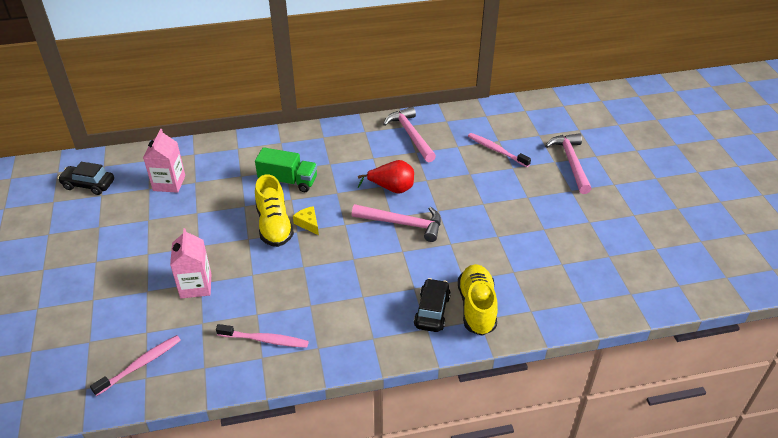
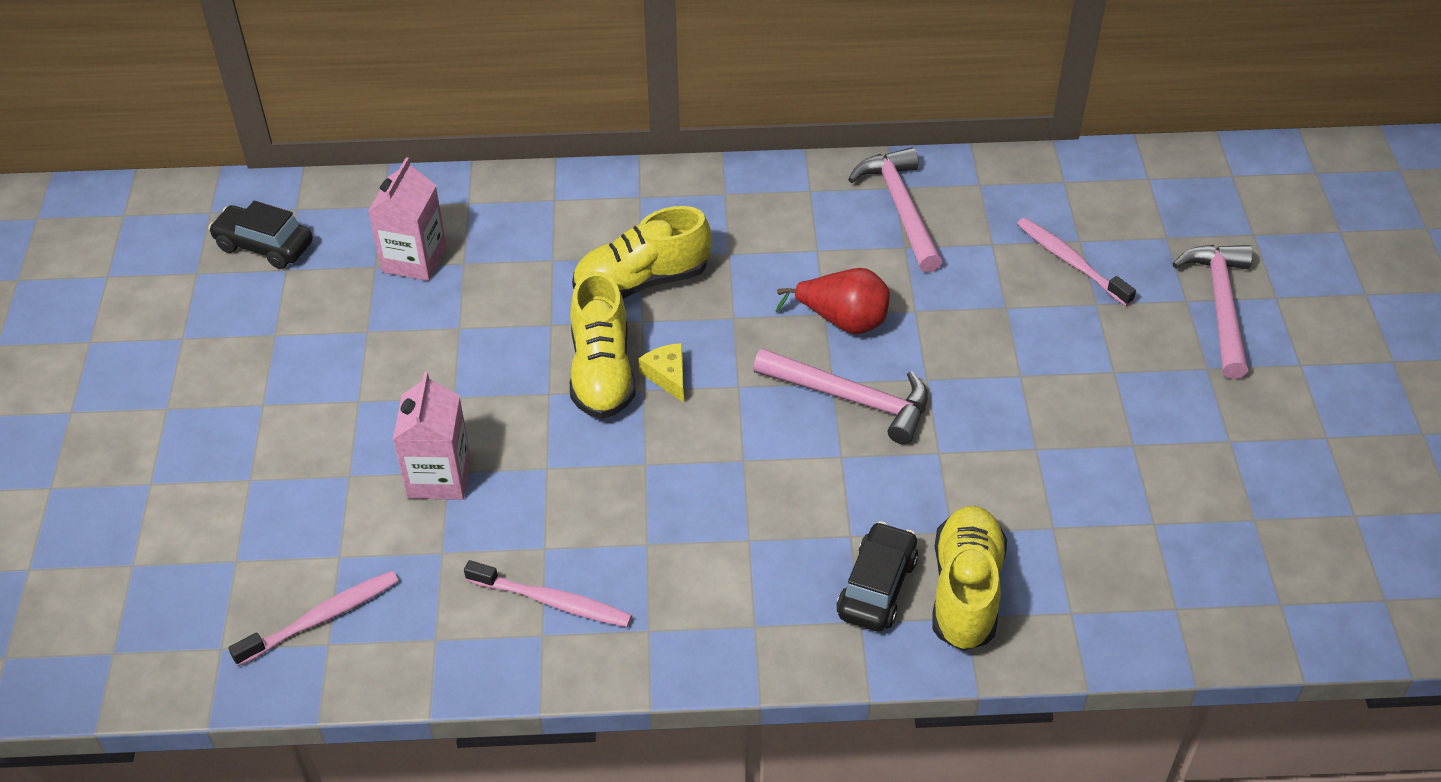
camera: 10 degrees right, 5 degrees up
green truck [255,147,317,192] -> yellow shoe [572,206,712,299]

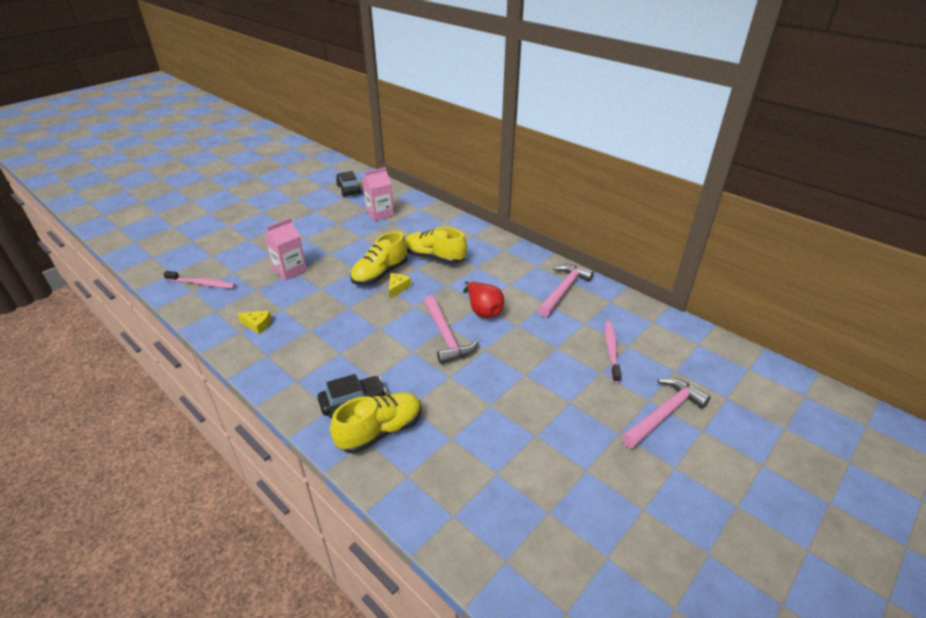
camera: 45 degrees right, 10 degrees down
pink toothbrush [464,560,632,627] -> yellow cheese [237,310,272,334]

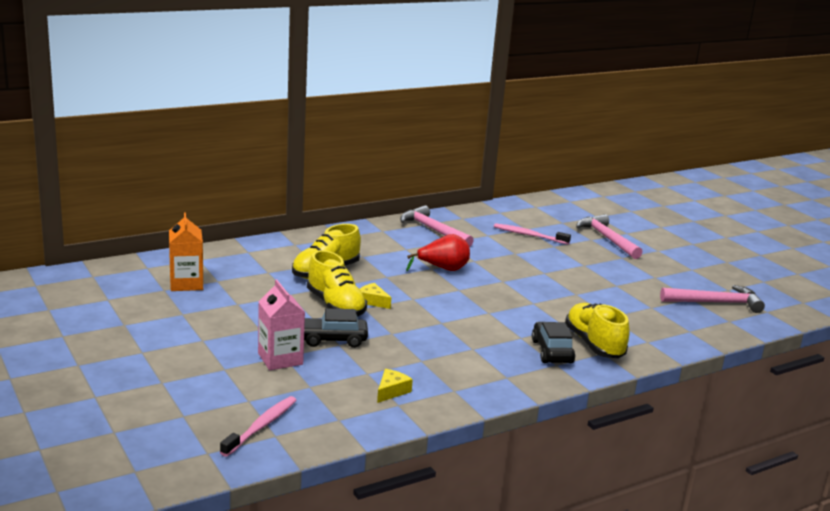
camera: 75 degrees left, 15 degrees down
black car [336,171,362,197] -> black car moved to [304,308,368,348]
pink carton [362,167,394,221] -> orange carton [169,212,203,291]
pink hammer [424,295,479,364] -> pink hammer moved to [660,285,765,313]

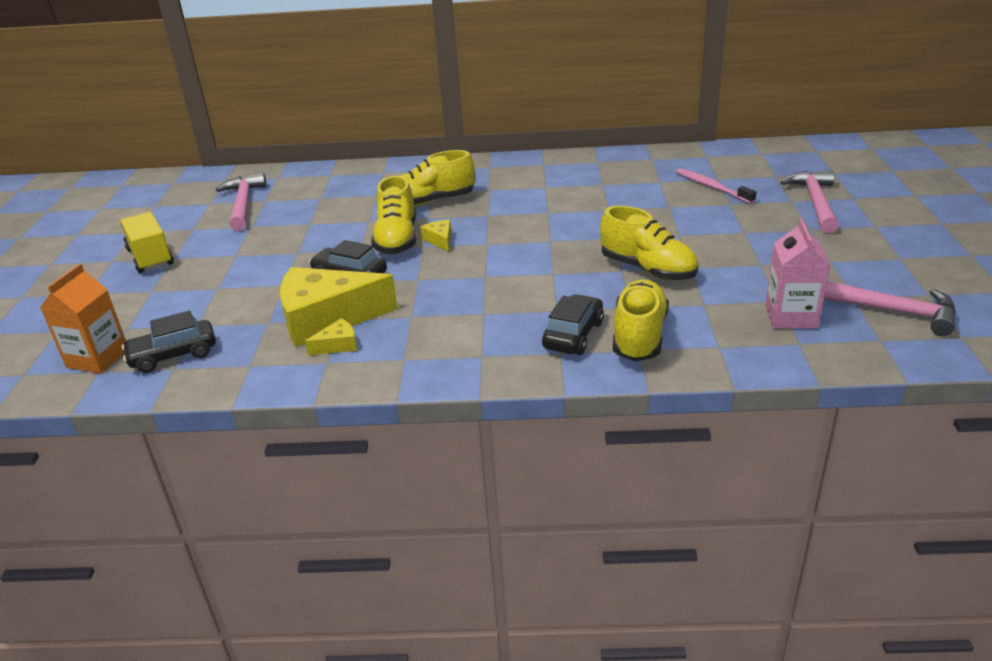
camera: 35 degrees right, 10 degrees up
orange carton [169,212,203,291] -> orange carton moved to [40,264,126,374]
pink toothbrush [220,396,297,457] -> black car [122,311,216,373]
pink carton [258,280,305,370] -> pink carton moved to [765,219,830,328]
pink hammer [400,205,474,247] -> pink hammer moved to [216,173,267,231]
red pear [406,234,470,271] -> none
none -> yellow truck [120,212,174,273]
none -> yellow cheese [280,267,398,347]
none -> yellow shoe [600,206,698,281]

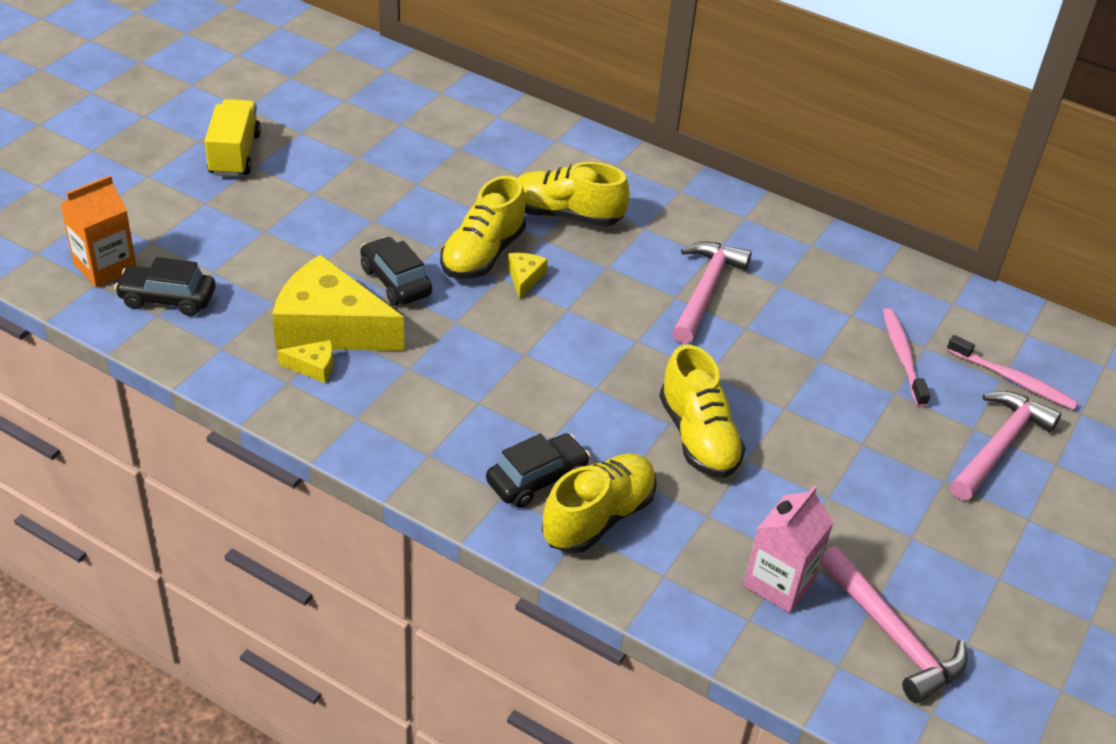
camera: 25 degrees right, 10 degrees up
pink hammer [216,173,267,231] -> pink hammer moved to [672,242,752,344]
none -> pink toothbrush [947,335,1079,410]

